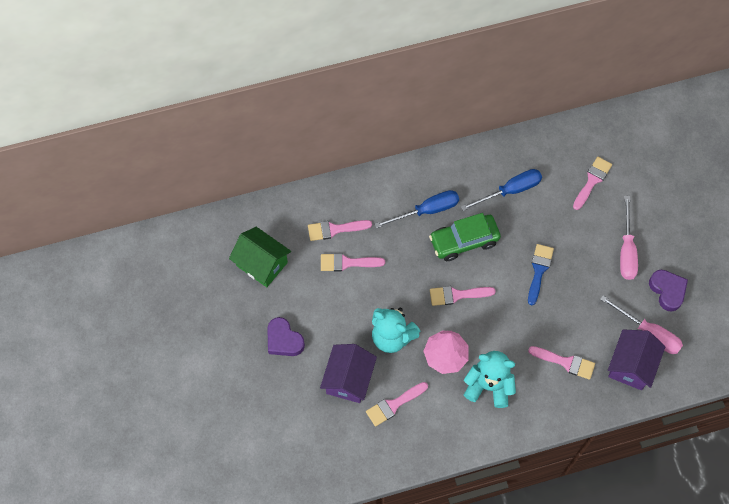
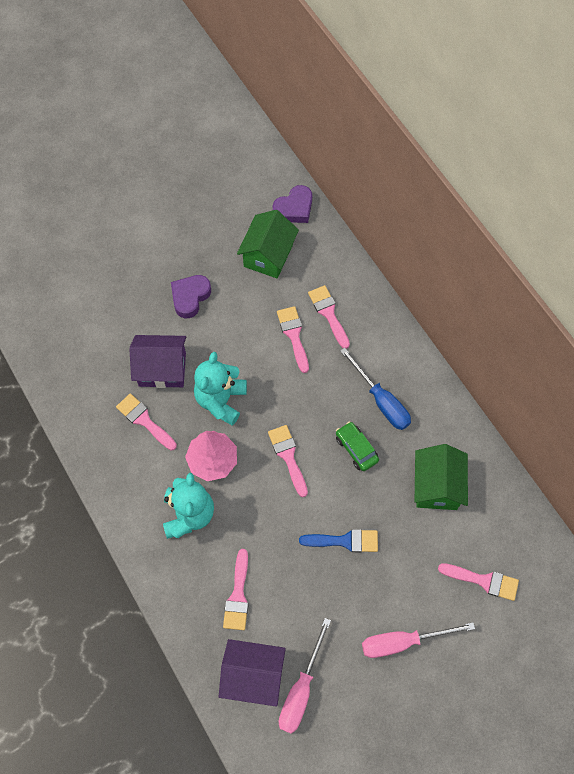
camera: 75 degrees right, 0 degrees up
green car [429,213,501,261] -> green car [336,421,379,471], size x0.63
blue screwdriver [461,169,542,211] -> green house [415,444,468,510]
purple heart [649,270,688,312] -> purple heart moved to [273,185,312,223]

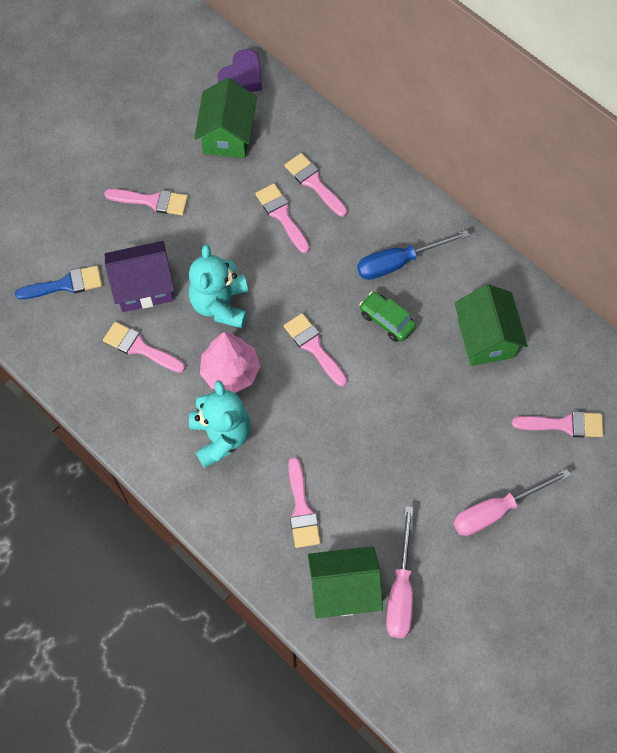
camera: 15 degrees left, 0 degrees up
purple heart [171,275,211,318] -> pink brush [104,189,188,215]
purple house [219,639,286,707] -> green house [308,546,383,618]
blue brush [299,529,378,552] -> blue brush moved to [15,266,102,299]
blue screwdriver [340,348,411,430] -> blue screwdriver turned 120 degrees clockwise [357,230,470,280]

